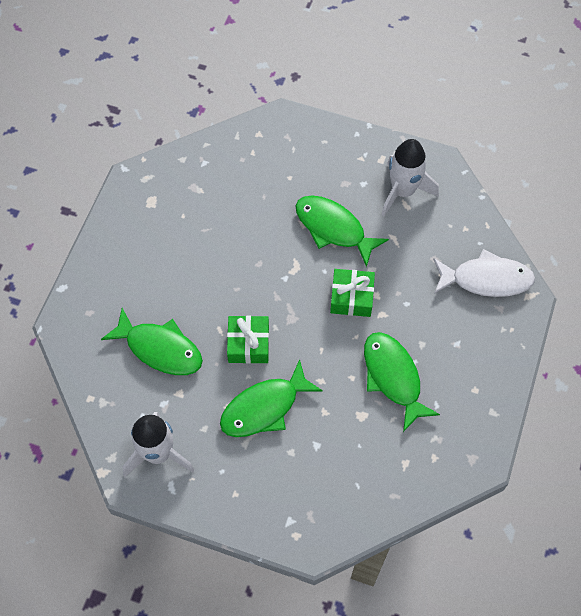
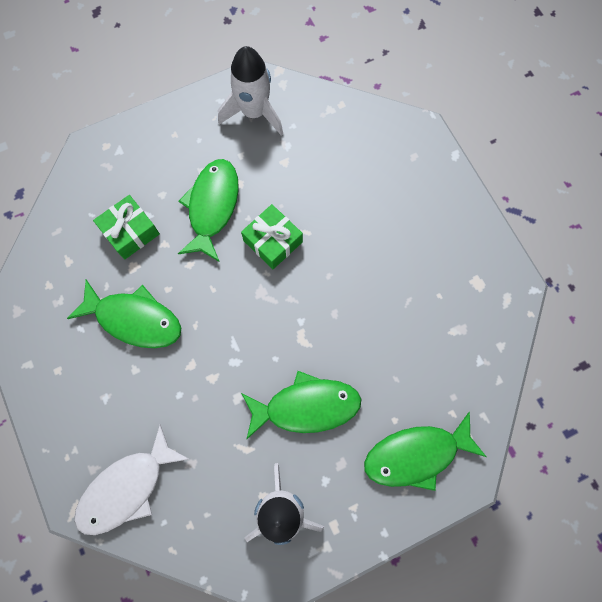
camera: 135 degrees right, 10 degrees up
green fish [101,308,203,375] -> green fish moved to [364,412,487,491]
green gift [330,269,375,317] -> green gift moved to [93,195,160,259]

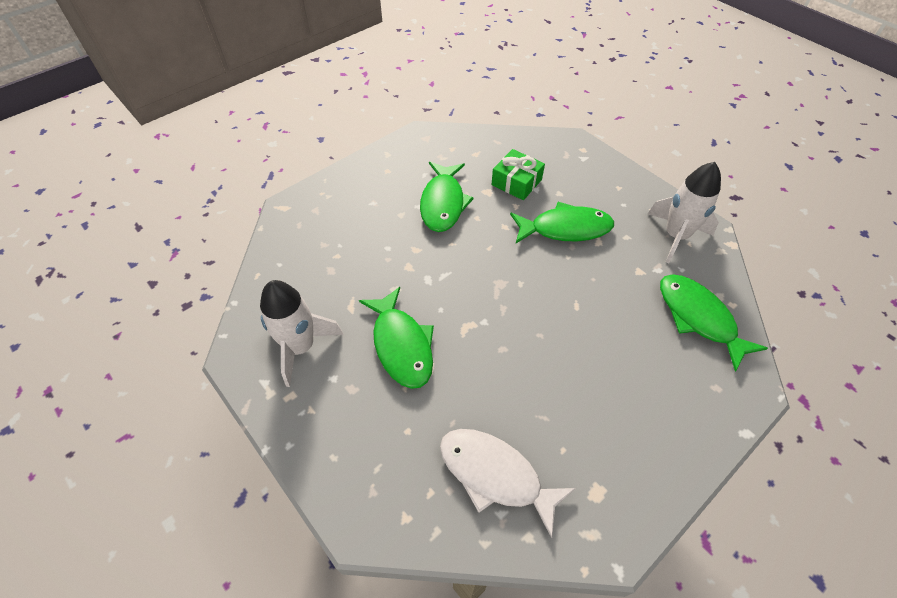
camera: 75 degrees right, 20 degrees down
white fish [74,424,189,535] -> white fish moved to [440,429,576,538]
green gift [241,204,303,269] -> none
green fish [364,412,487,491] -> green fish moved to [660,274,768,371]

